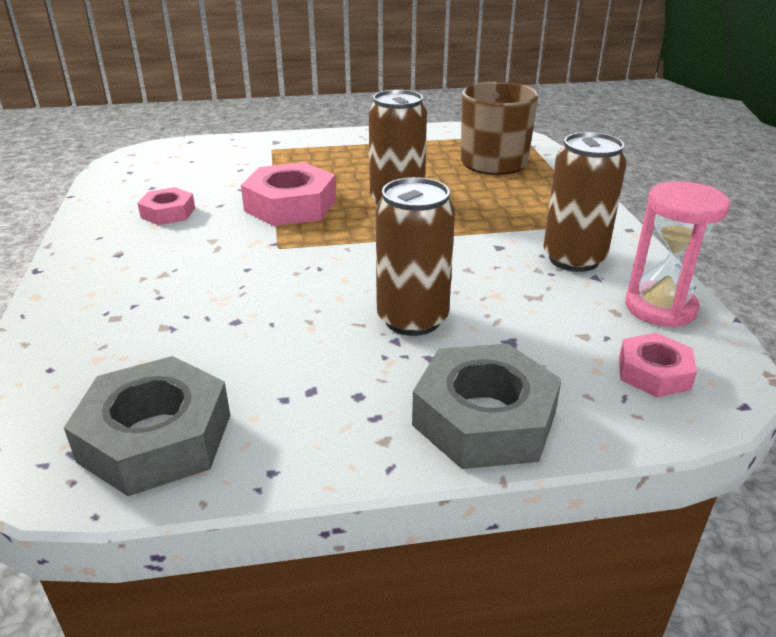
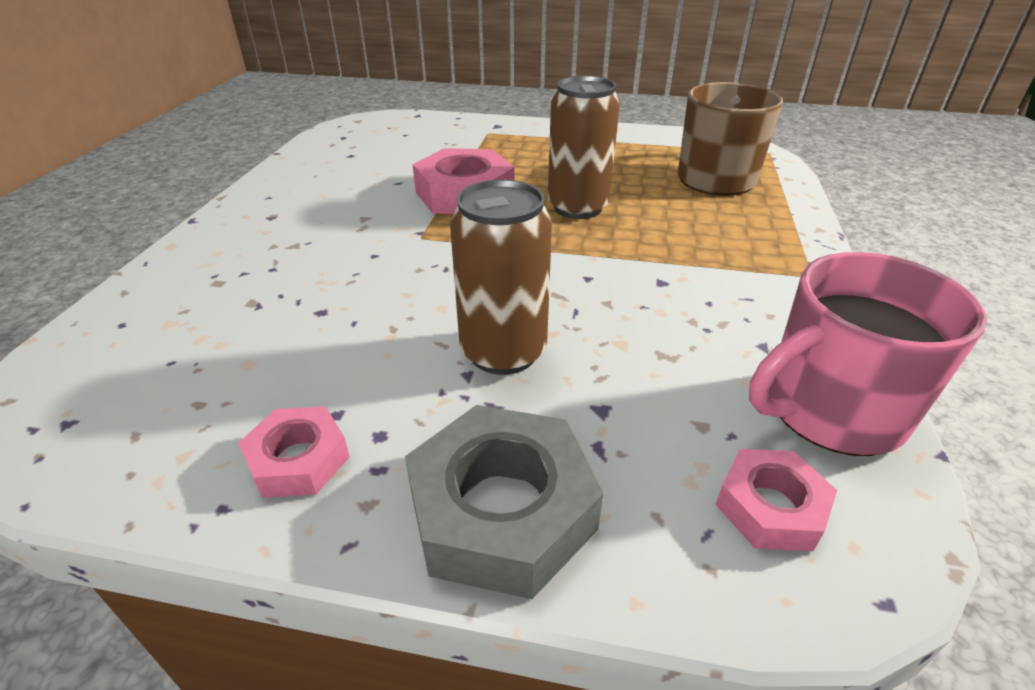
camera: 20 degrees right, 5 degrees up
grey nut [64,356,230,496] -> none
pink nut [137,187,195,225] -> pink nut moved to [238,406,350,498]
brown can [544,132,627,272] -> none
pink hourglass [625,181,730,328] -> pink mug [749,252,987,456]

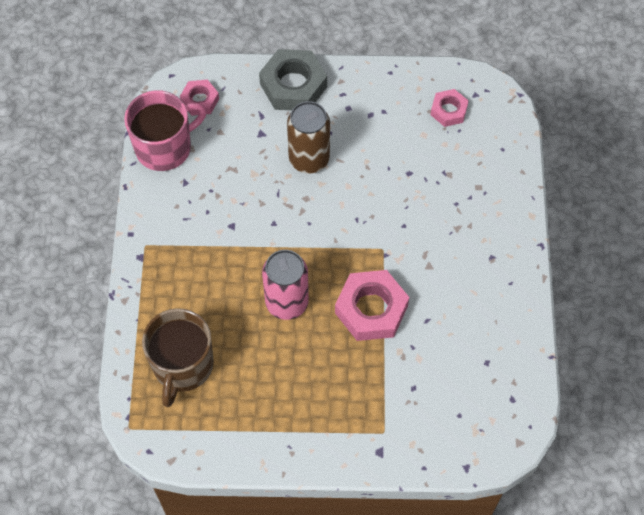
camera: 170 degrees right, 25 degrees up
pink nut [238,406,350,498] -> pink nut moved to [431,89,469,127]
brown can [548,76,620,219] -> pink can [262,250,309,320]

